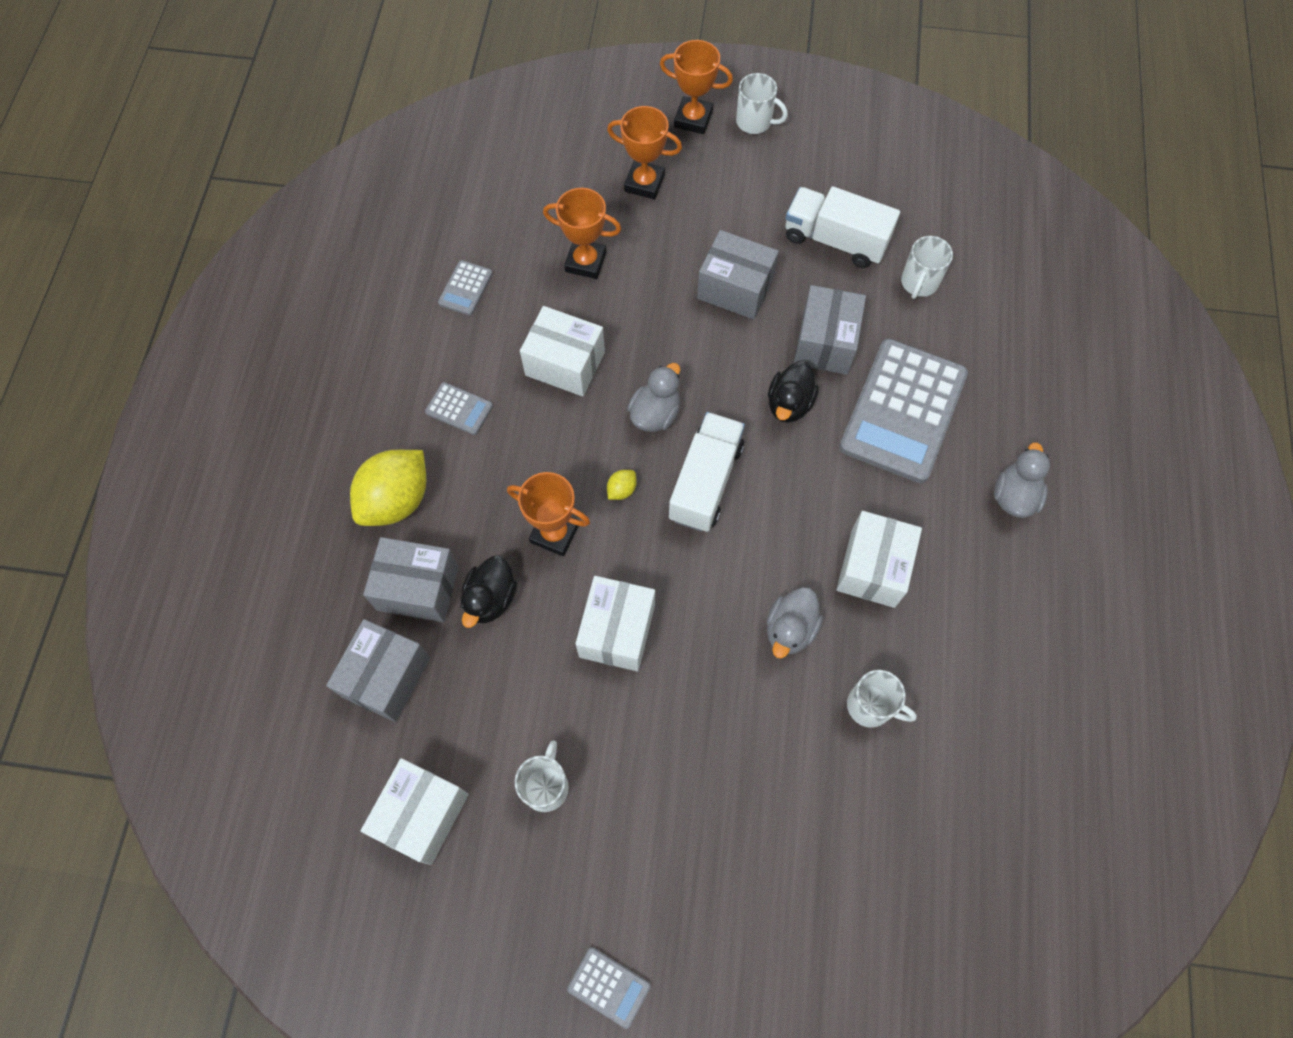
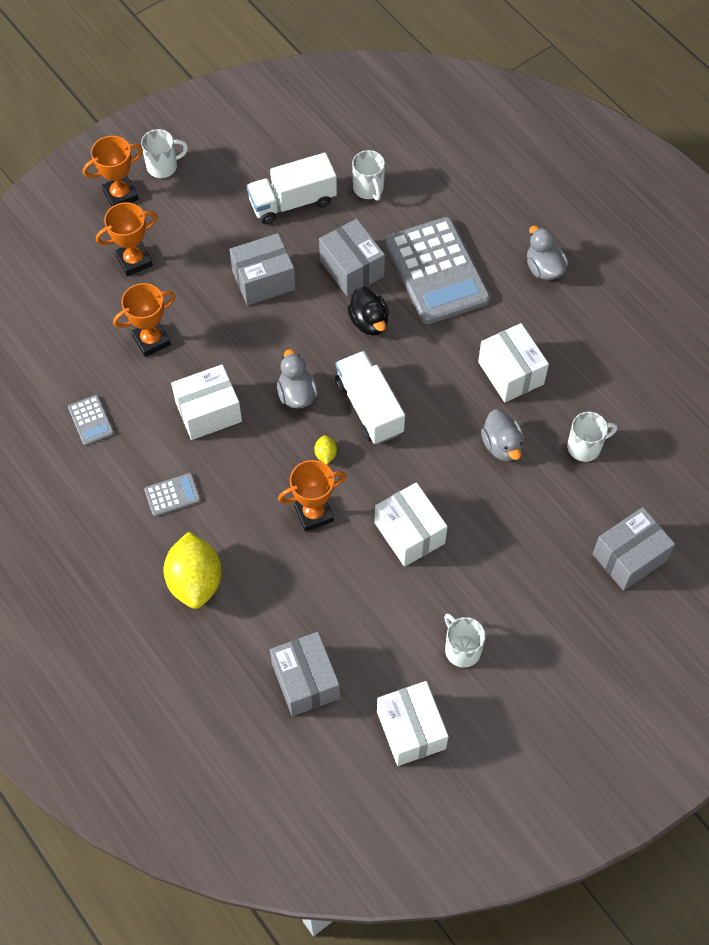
camera: 45 degrees left, 5 degrees down
grey box [363,537,459,622] -> grey box moved to [593,507,675,591]
black duck [460,556,517,628] -> none
grey calculator [567,947,651,1029] -> none

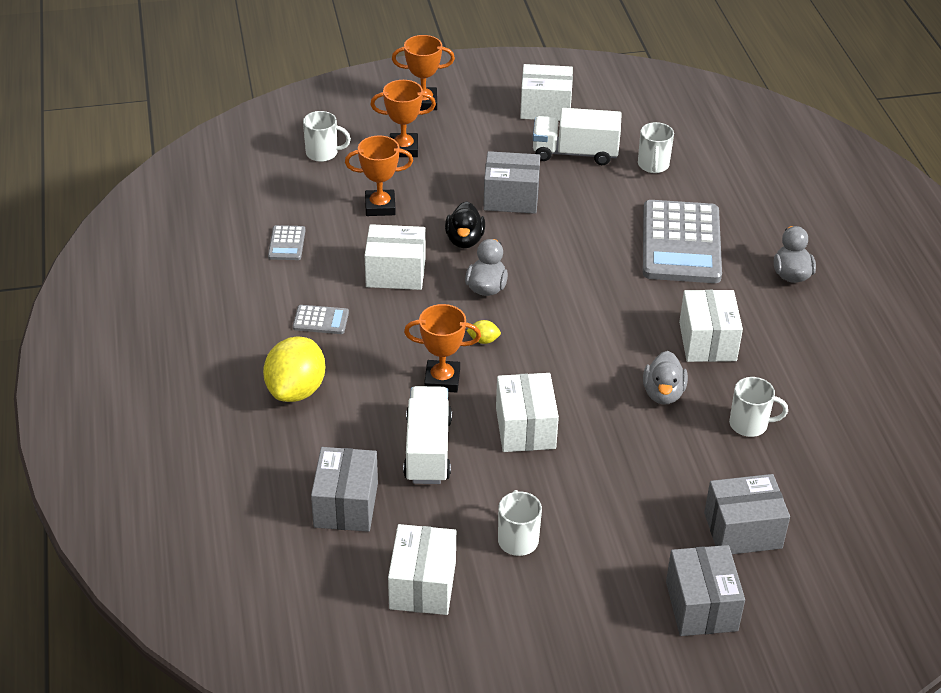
camera: 25 degrees right, 20 degrees down
white mug [141,129,188,178] -> white mug moved to [303,111,351,162]
yellow lemon [314,435,337,464] -> yellow lemon turned 75 degrees clockwise [466,320,501,344]
grey box [319,219,385,296] -> grey box moved to [666,545,745,636]
white truck [335,351,405,444] -> white truck moved to [403,386,452,484]
black duck [347,287,389,335] -> black duck moved to [445,201,485,248]
none -> white box [520,64,573,121]

